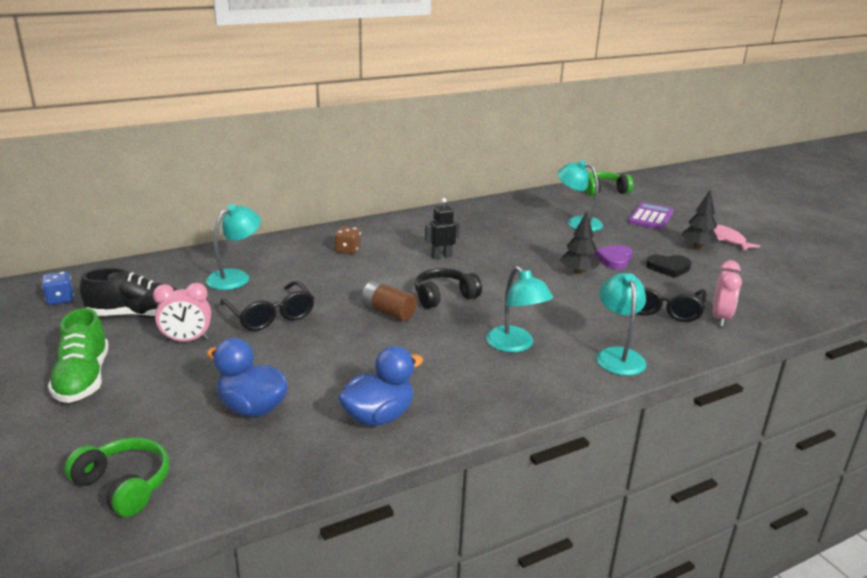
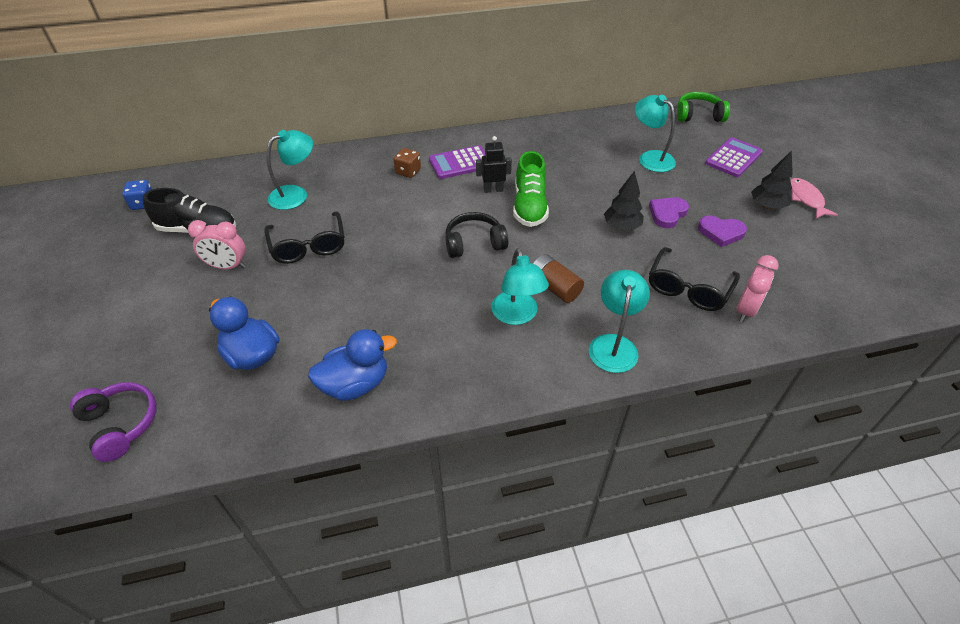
camera: 15 degrees right, 20 degrees up
green shoe [48,308,109,403] -> green shoe moved to [513,151,549,227]
green headphones [64,438,169,517] -> purple headphones [70,382,157,462]
brown battery [362,281,417,321] -> brown battery moved to [533,254,584,303]
black heart [646,255,691,278] -> purple heart [698,216,747,247]
none -> purple calculator [429,145,485,179]

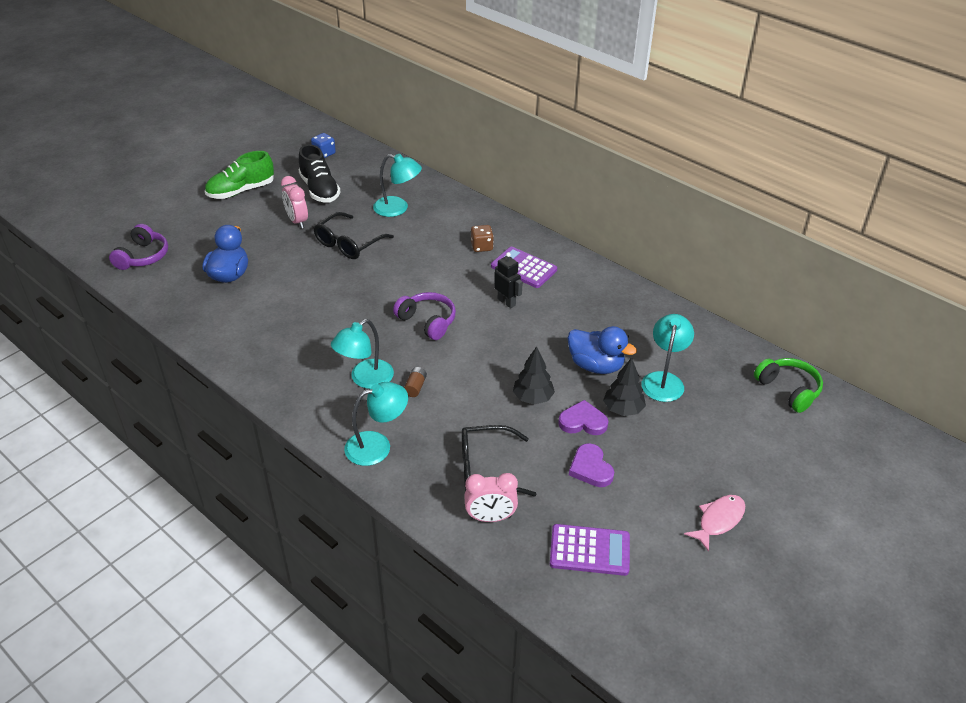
camera: 55 degrees right, 5 degrees down
blue duck [308,329,397,401] -> blue duck moved to [567,326,637,374]
black headphones [445,212,508,258] -> purple headphones [393,292,456,340]
green shoe [513,151,549,227] -> green shoe moved to [205,151,274,199]
brown battery [533,254,584,303] -> brown battery [404,367,427,397], size x0.60
purple calculator [705,137,763,177] -> purple calculator moved to [550,524,630,576]
black tree [751,150,793,209] -> black tree moved to [603,358,646,416]

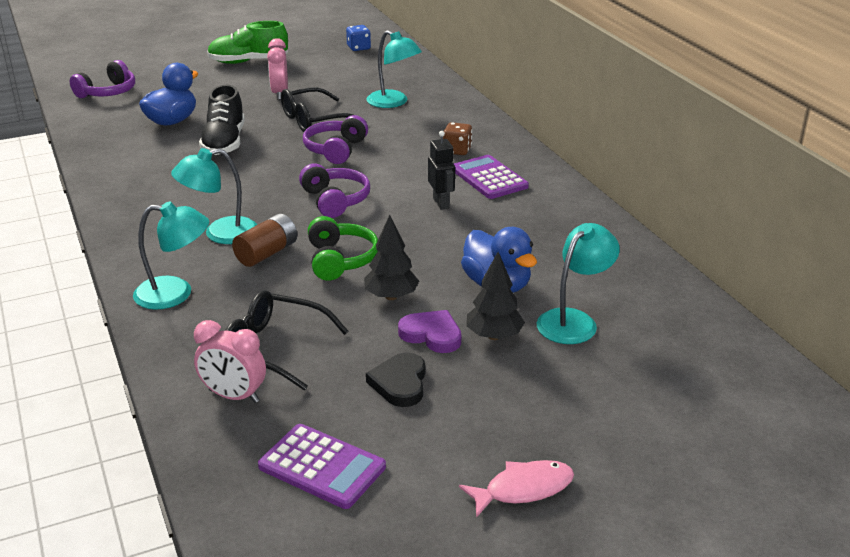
camera: 25 degrees right, 10 degrees down
black shoe [299,144,340,202] -> black shoe moved to [199,85,245,155]
brown battery [404,367,427,397] -> brown battery [232,214,297,267], size x1.66
purple heart [569,443,614,487] -> black heart [366,352,425,407]
green headphones [754,358,823,413] -> green headphones moved to [308,216,378,281]
none -> purple headphones [303,115,368,164]

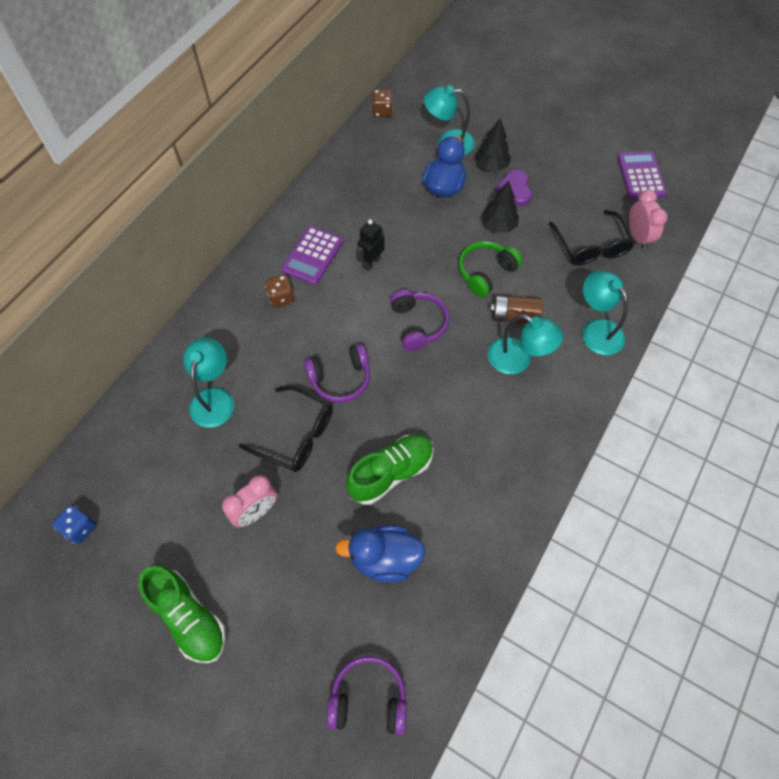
camera: 125 degrees left, 30 degrees up
black shoe [199,85,245,155] -> green shoe [346,434,434,505]
purple headphones [299,163,370,218] -> purple headphones turned 135 degrees clockwise [390,290,449,351]
black heart [366,352,425,407] -> none
pink fish [459,460,574,518] -> none
none -> brown dice [372,89,393,117]

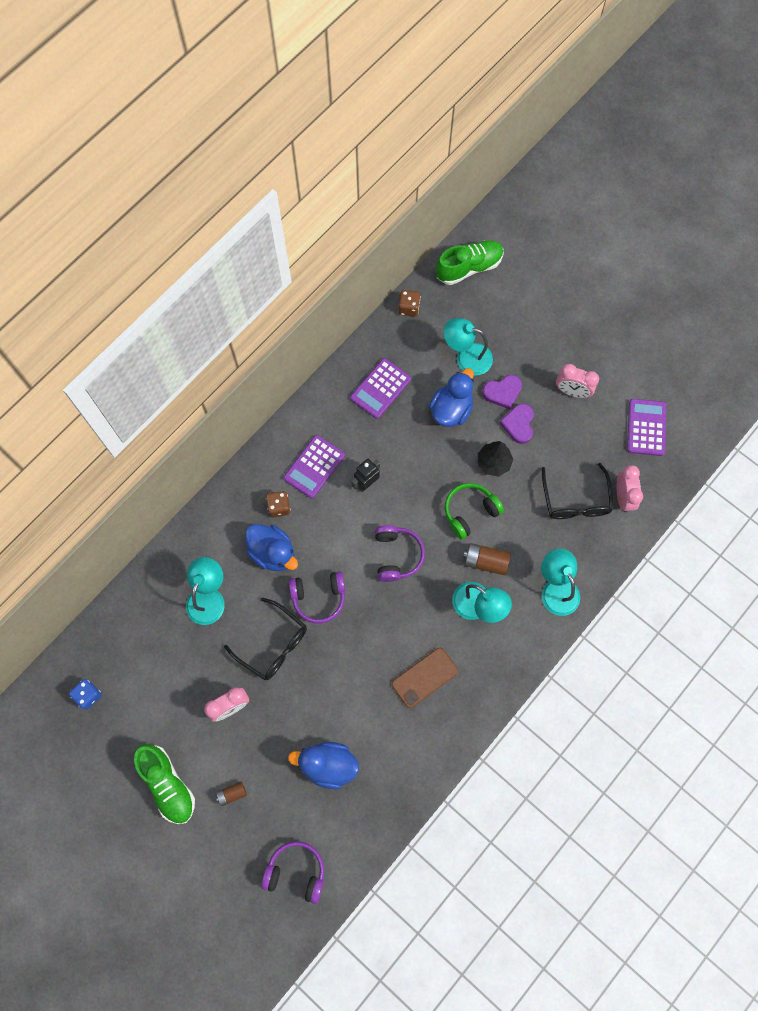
camera: 10 degrees right, 10 degrees up
green shoe [346,434,434,505] -> green shoe moved to [436,240,504,285]
black tree [475,118,511,171] -> purple heart [482,375,522,409]
none -> brown battery [216,781,247,806]
none -> blue duck [245,524,298,571]
none -> purple calculator [350,358,411,419]
none -> brown phone [392,648,458,708]
none -> pink clock [556,364,599,398]

